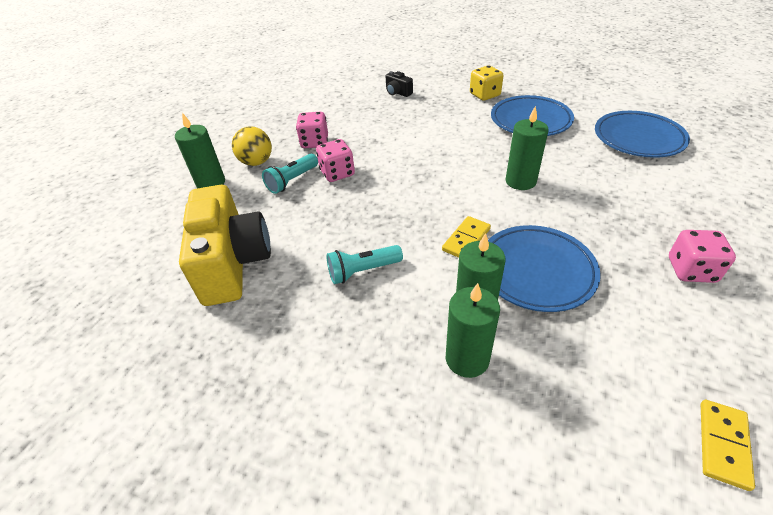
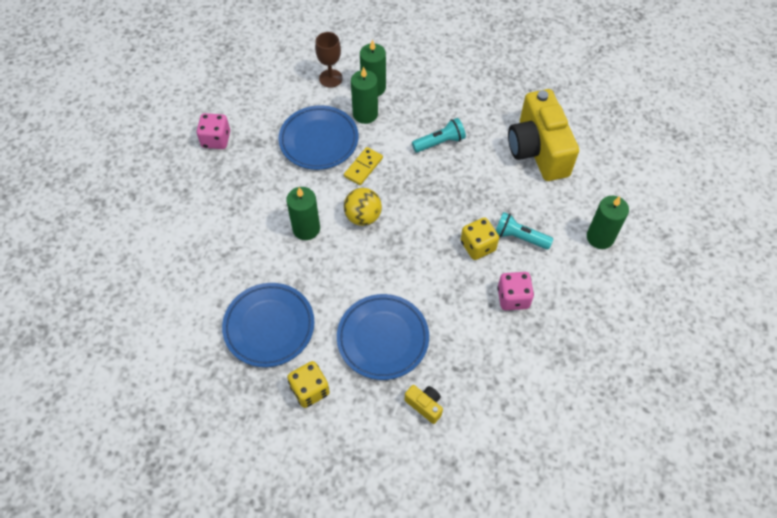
camera: 175 degrees right, 15 degrees up
yellow ball [232,126,272,166] -> yellow ball moved to [344,188,382,226]
turquoise flashlight [262,154,318,194] -> turquoise flashlight turned 105 degrees counterclockwise [496,212,553,250]
pink dice [316,139,355,182] -> yellow dice [461,218,499,260]
black camera [386,71,413,97] -> yellow camera [405,385,443,424]
blue plate [595,111,690,158] -> blue plate moved to [337,294,429,380]
yellow domino [701,400,755,491] -> none
none -> brown goblet [315,32,343,88]

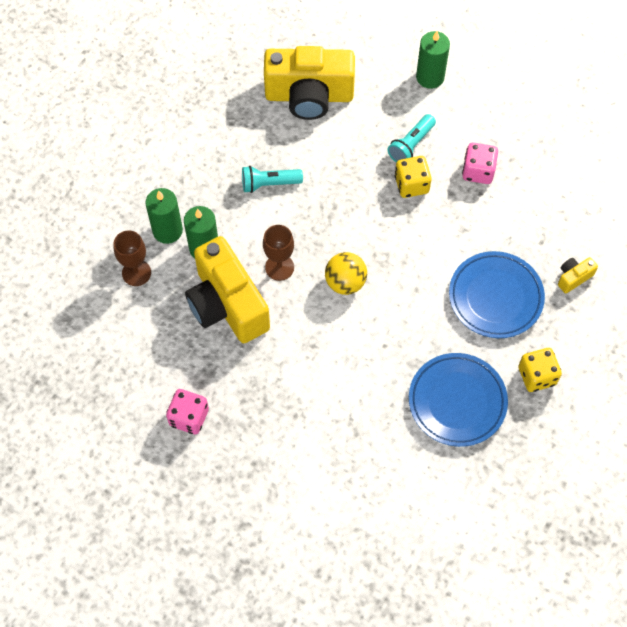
camera: 75 degrees left, 5 degrees up
blue plate [279,105,359,170] -> yellow camera [185,236,270,343]
green candle [286,187,320,240] -> none
yellow domino [344,147,383,185] -> brown goblet [263,225,294,281]
turquoise flashlight [412,118,466,153] -> turquoise flashlight turned 90 degrees counterclockwise [242,166,303,193]

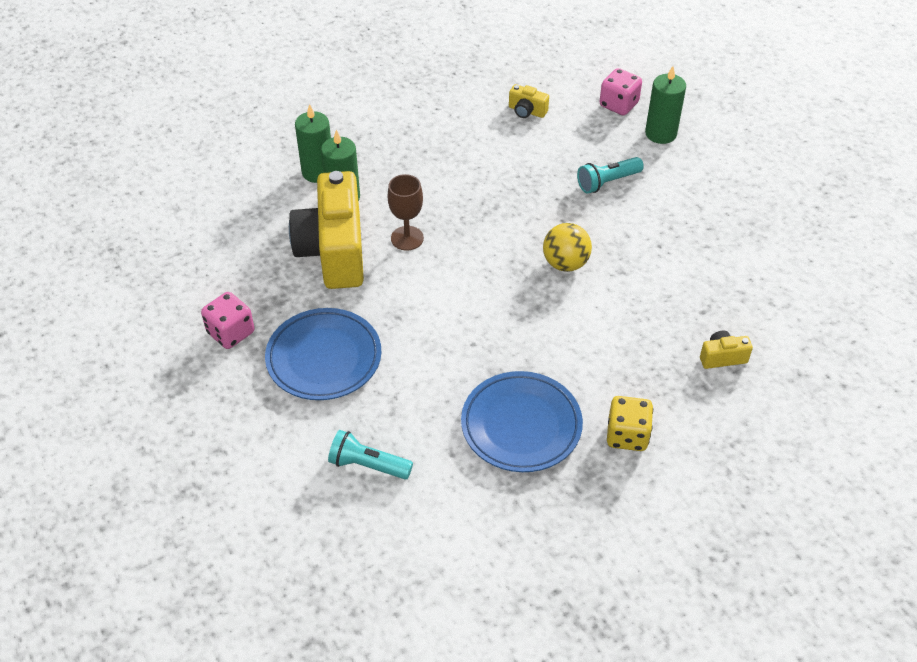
camera: 25 degrees right, 15 degrees down
brown goblet [113,230,151,286] -> none
turquoise flashlight [242,166,303,193] -> turquoise flashlight moved to [328,430,413,479]
yellow camera [264,46,355,120] -> yellow camera [509,84,549,118], size x0.41
yellow ball [325,252,367,295] -> yellow ball moved to [543,223,592,272]
yellow dice [395,156,432,198] -> none
blue plate [449,251,545,338] -> blue plate moved to [265,308,381,400]
pink dice [462,142,498,184] -> pink dice moved to [599,68,642,116]

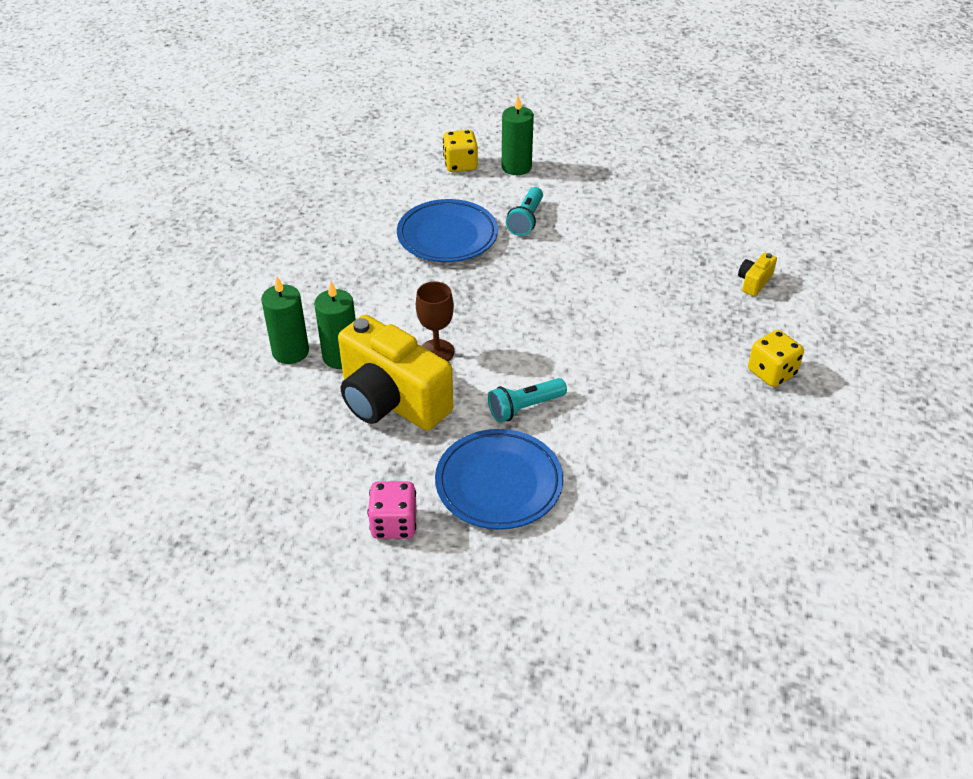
camera: 45 degrees left, 5 degrees down
turquoise flashlight [328,430,413,479] -> turquoise flashlight moved to [488,378,567,422]
blue plate [461,371,583,472] -> blue plate moved to [397,199,498,262]
yellow camera [509,84,549,118] -> none
yellow ball [543,223,592,272] -> none
pink dice [599,68,642,116] -> yellow dice [443,130,478,172]

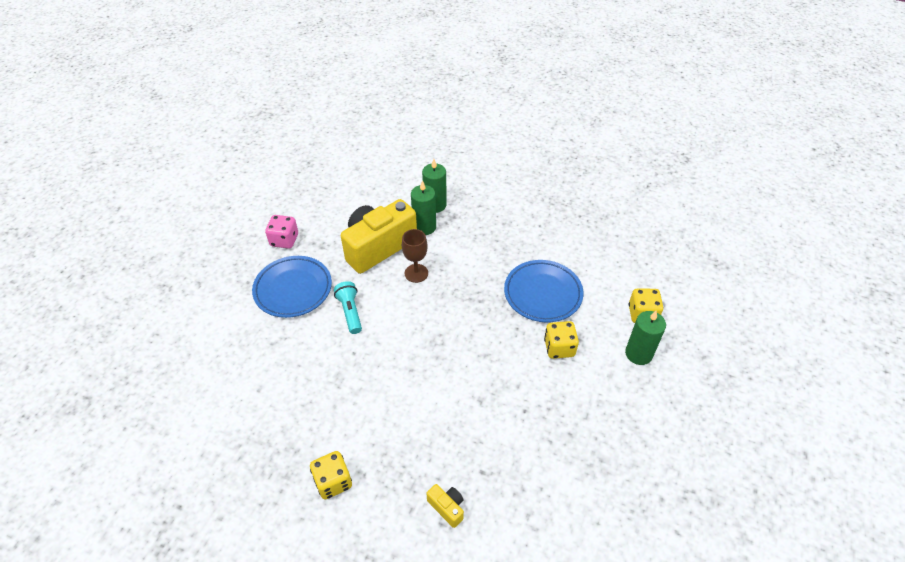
camera: 100 degrees right, 5 degrees up
turquoise flashlight [506,187,543,236] -> yellow dice [544,321,579,359]

